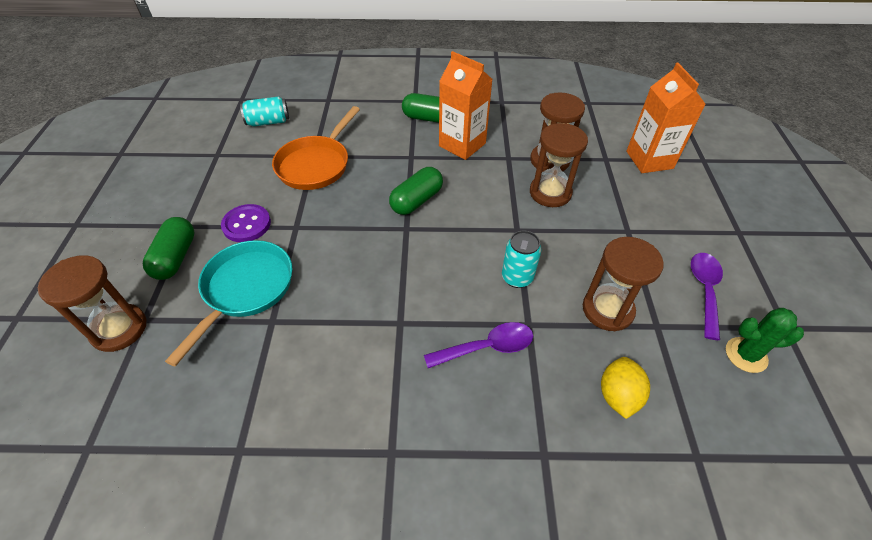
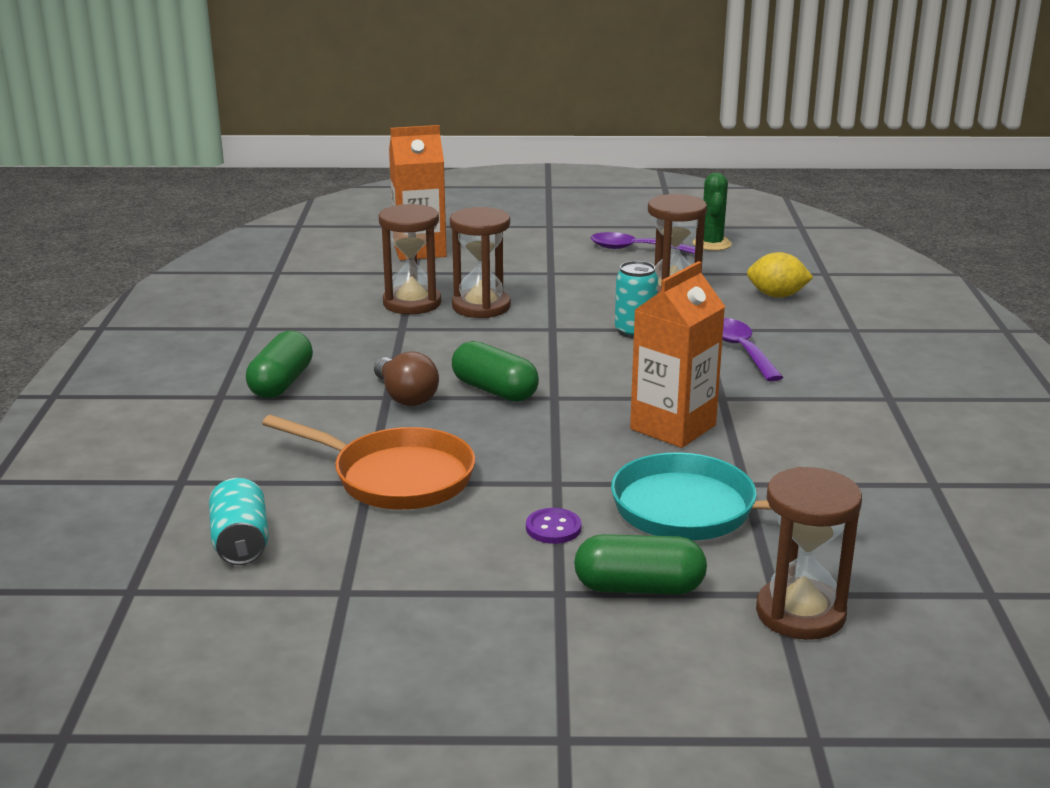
camera: 90 degrees left, 25 degrees down
purple button [221,204,271,242] -> purple button [526,508,582,544], size x0.66
orange carton [439,51,493,160] -> orange carton moved to [630,261,725,448]
none -> brown light bulb [374,351,439,406]

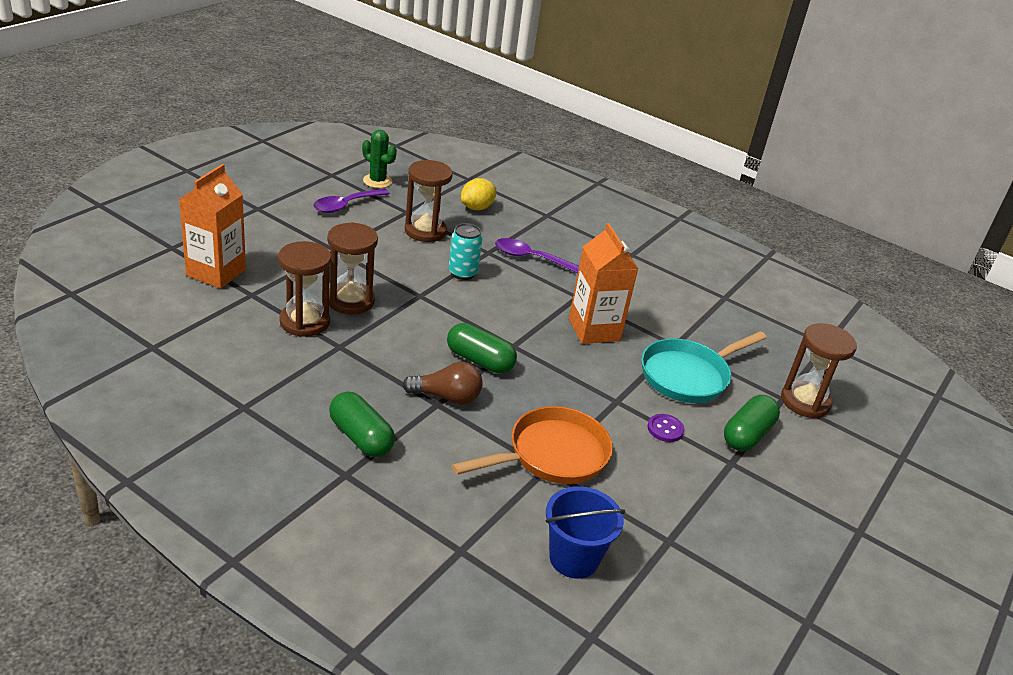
camera: 60 degrees left, 10 degrees up
turquoise can [209,478,269,565] -> blue bucket [546,486,625,579]
green capsule [452,341,539,402] -> green capsule turned 45 degrees clockwise [447,323,517,374]

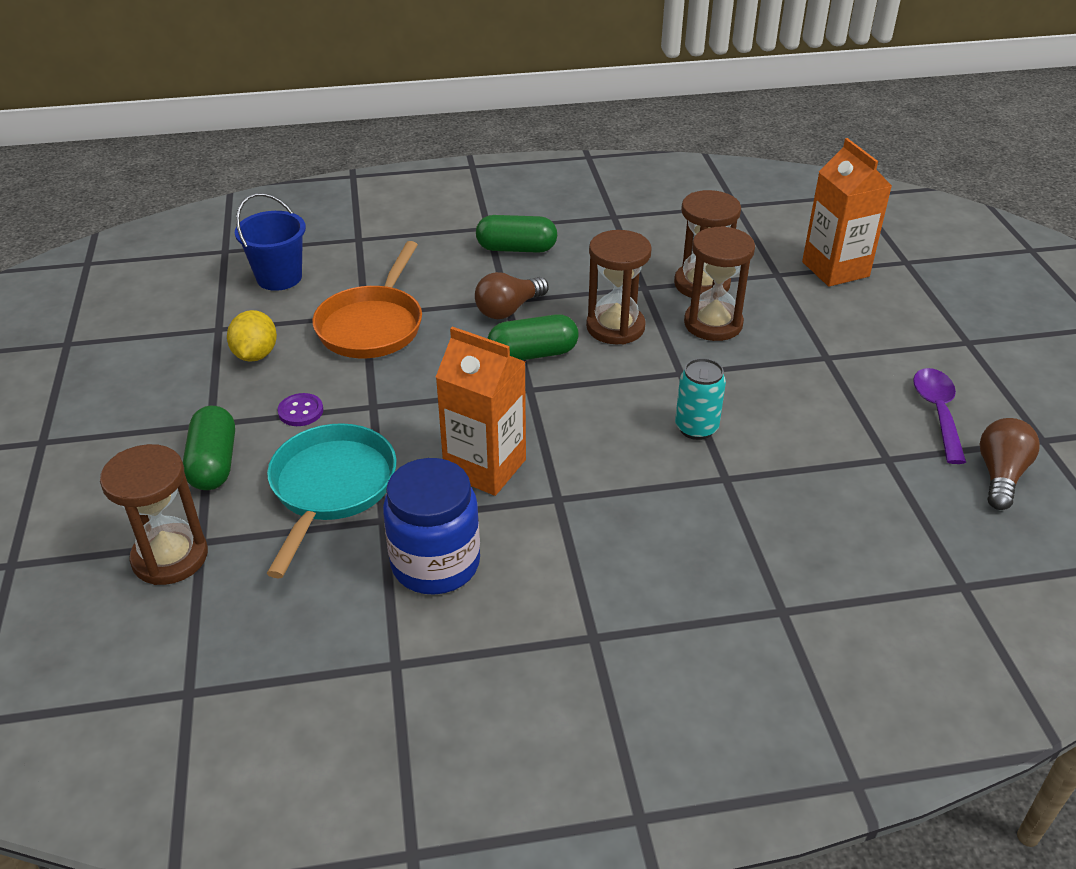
camera: 140 degrees right, 5 degrees up
green cactus [362,130,397,188] -> brown light bulb [980,418,1040,510]
brown hourglass [405,160,453,242] -> brown hourglass moved to [586,230,652,344]
yellow lemon [461,178,496,210] -> yellow lemon moved to [227,310,277,362]
purple spoon [495,238,579,273] -> none
none -> blue jar [383,458,480,594]

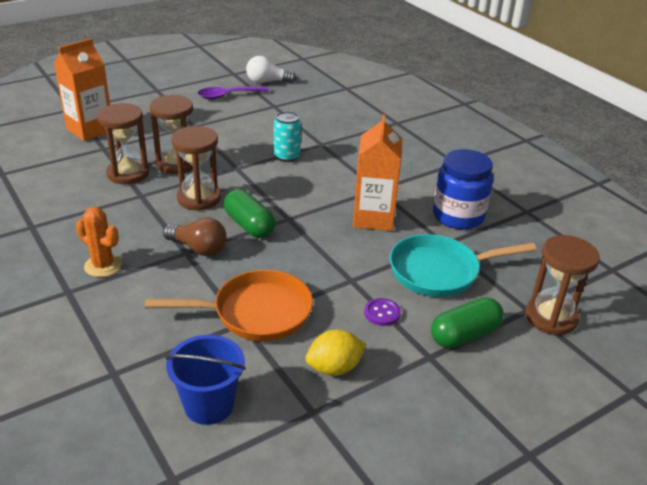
camera: 115 degrees left, 5 degrees down
green capsule [476,215,557,253] -> orange cactus [76,207,122,277]
brown light bulb [980,418,1040,510] -> white light bulb [246,56,297,83]

